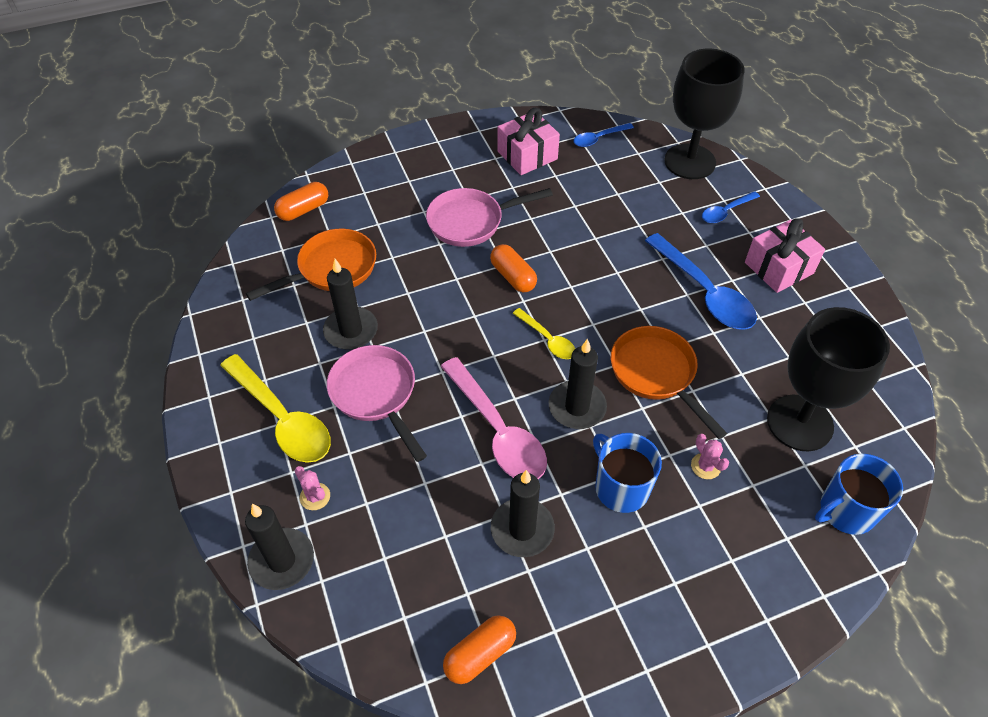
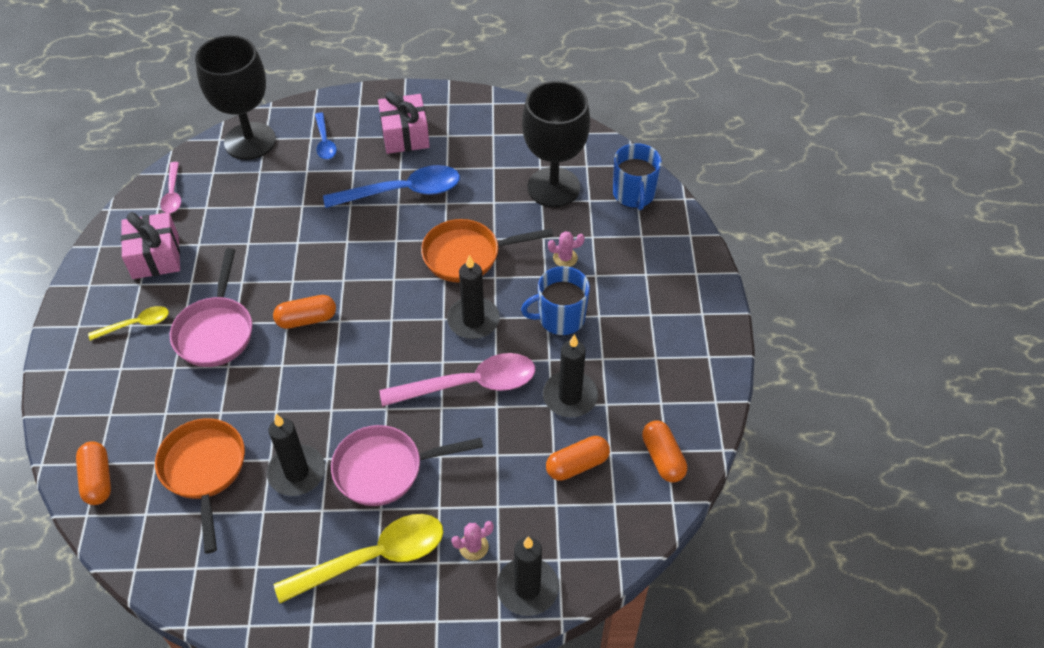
camera: 70 degrees left, 0 degrees up
yellow spoon [513,308,575,359] -> yellow spoon moved to [88,306,169,341]
blue spoon [573,123,634,147] -> pink spoon [160,162,181,213]
none -> orange capsule [546,436,610,481]

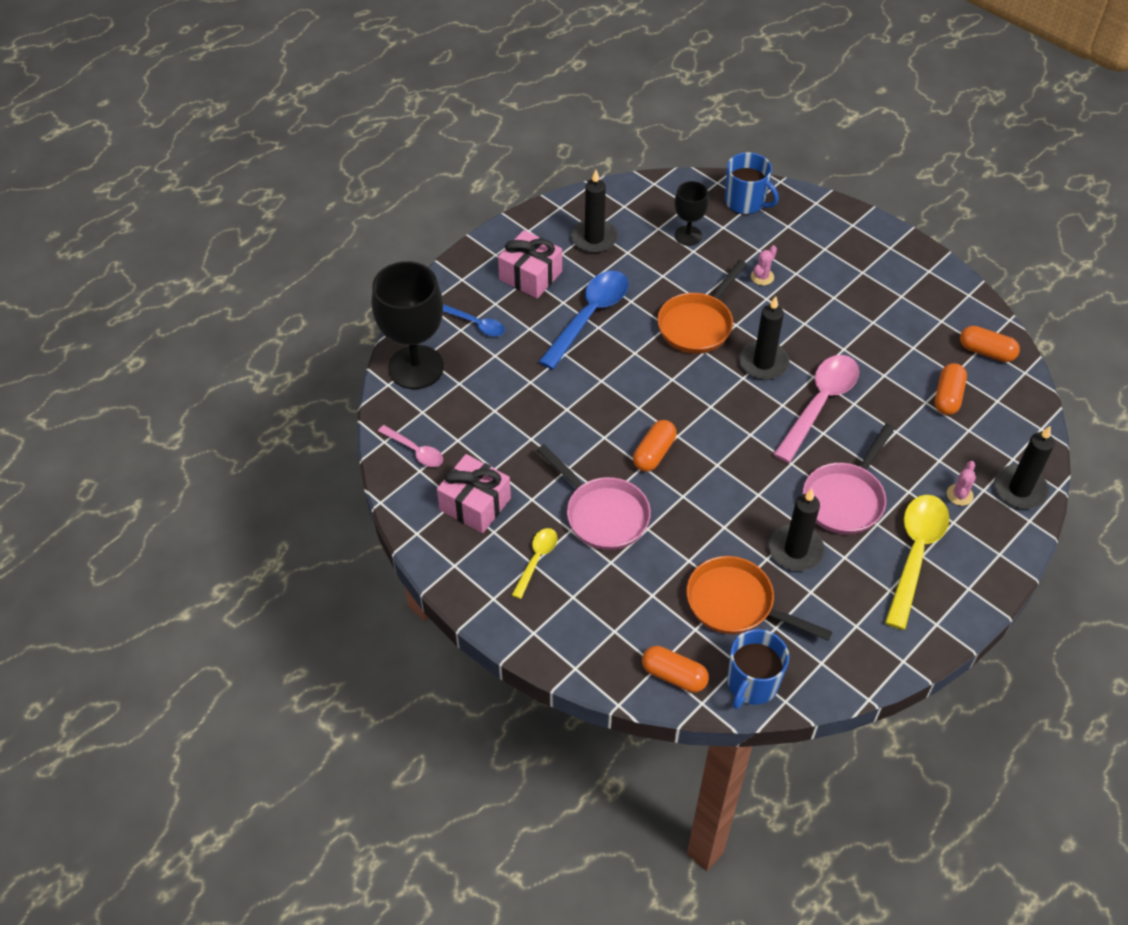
camera: 45 degrees left, 0 degrees up
blue mug [521,266,590,336] -> blue mug moved to [727,629,789,709]
black goblet [522,81,590,207] -> black goblet [675,181,709,246], size x0.53
black candle [543,334,598,417] -> black candle moved to [571,170,618,253]

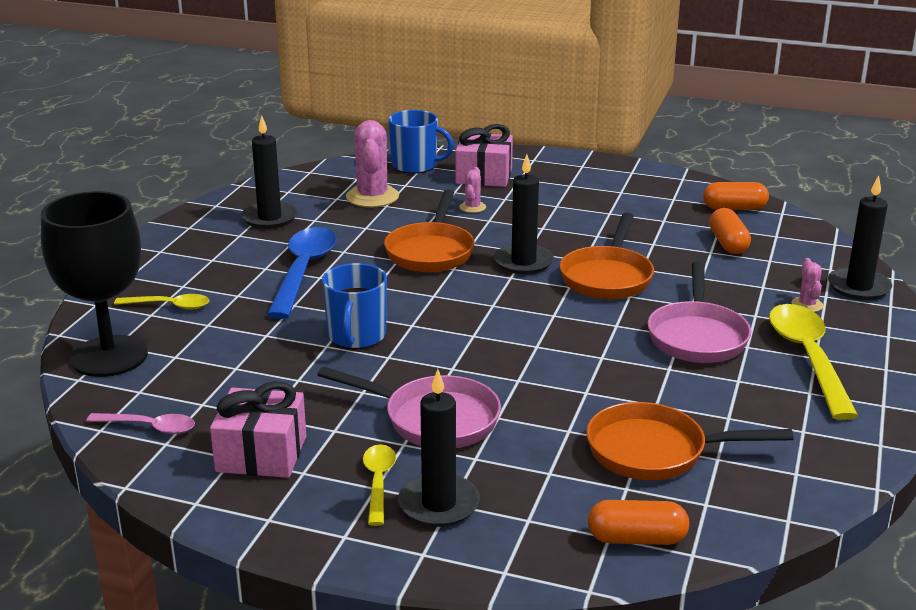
camera: 25 degrees left, 25 degrees down
blue spoon [443,304,505,337] -> yellow spoon [114,294,209,310]
pink gift [498,230,562,298] -> pink gift moved to [456,124,513,187]
orange capsule [633,420,676,472] -> none
black goblet [675,181,709,246] -> pink cactus [346,120,399,207]
blue mug [727,629,789,709] -> blue mug moved to [322,263,387,349]
black candle [769,488,825,571] -> black candle moved to [398,369,480,527]
pink spoon [773,355,859,463] -> orange pan [560,212,654,299]

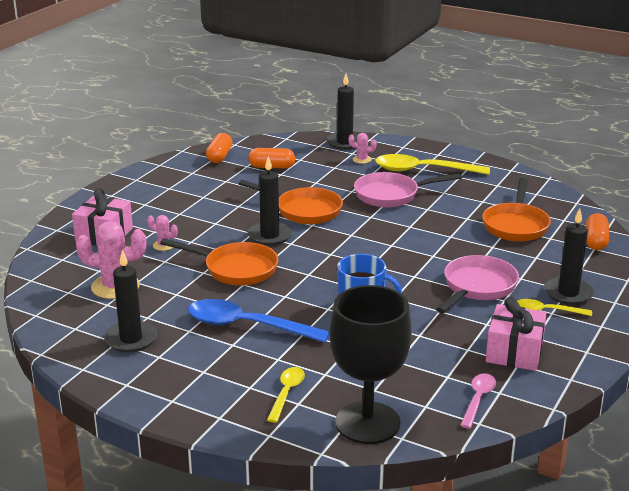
camera: 80 degrees left, 0 degrees up
blue mug [388,110,454,174] -> none
pink pan [648,261,751,363] -> pink pan turned 150 degrees clockwise [354,172,462,207]

